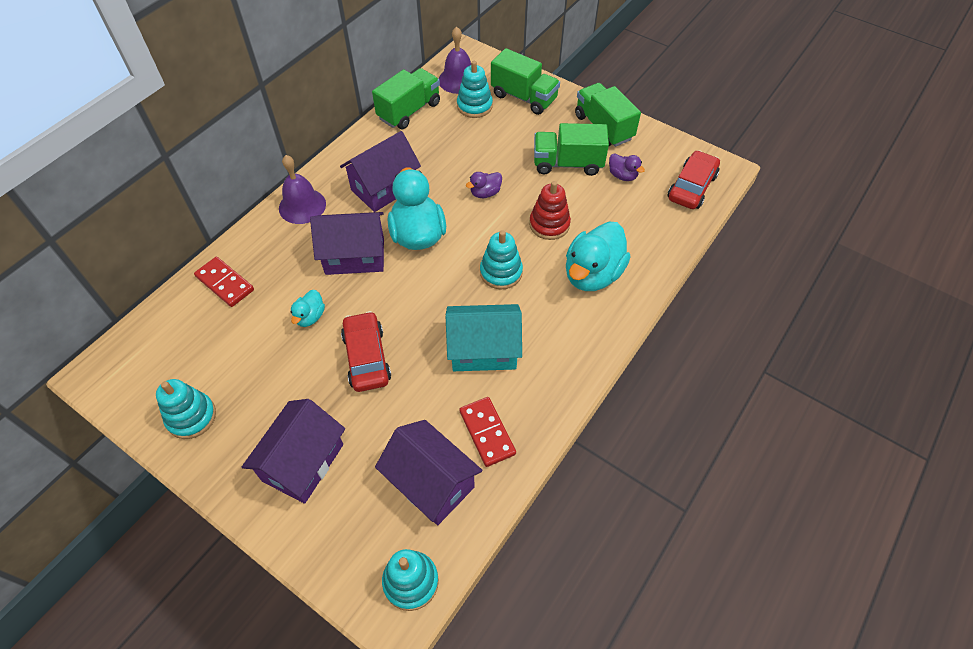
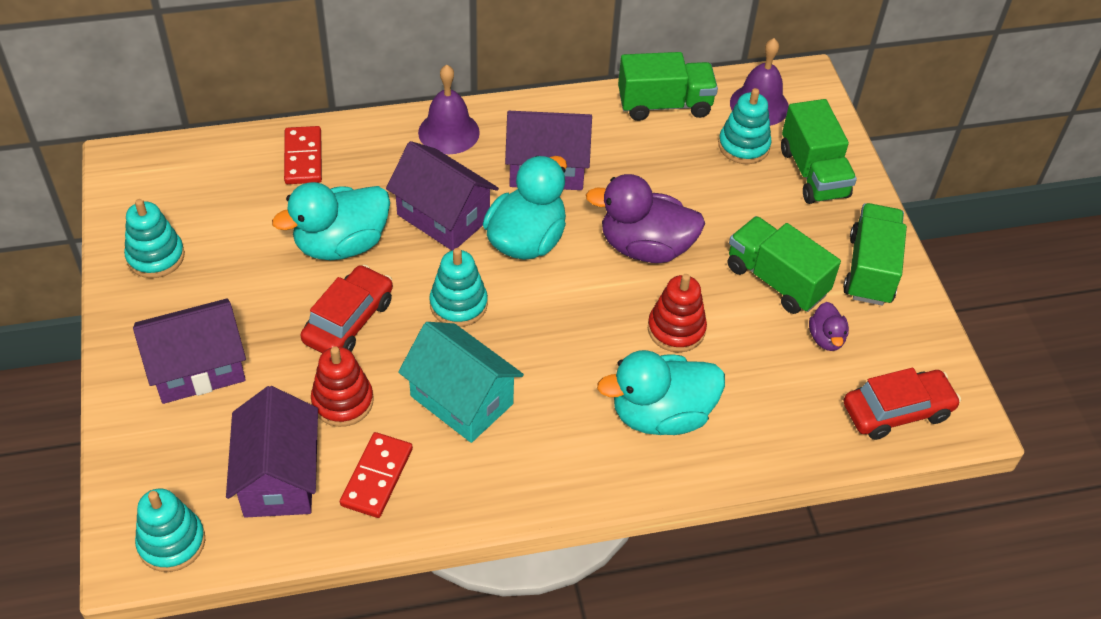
camera: 40 degrees right, 5 degrees down
turquoise duck [290,290,325,327] -> turquoise duck [272,182,390,260], size x2.07
purple duck [466,172,502,198] -> purple duck [586,174,705,263], size x2.07
turquoise stacking toy [480,230,523,290] -> turquoise stacking toy moved to [430,248,488,327]
none -> red stacking toy [311,346,373,427]

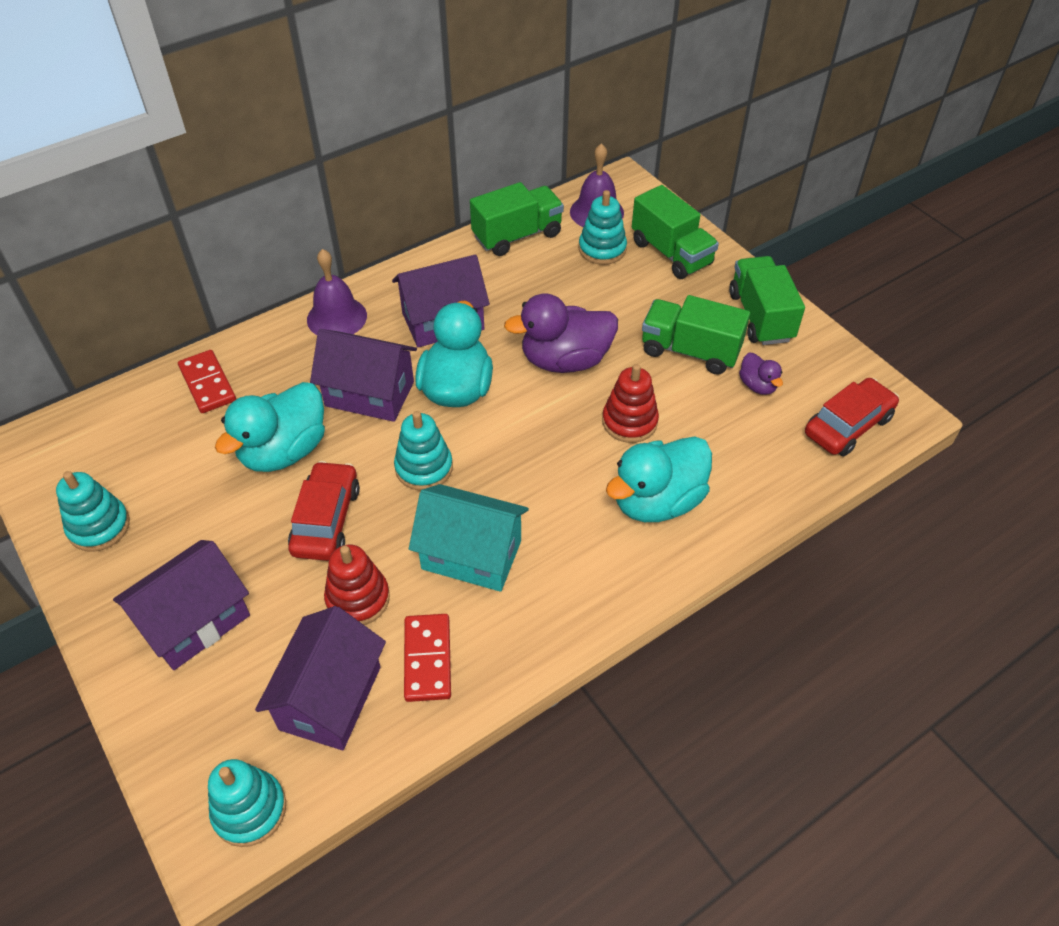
camera: 20 degrees left, 0 degrees up
purple house [226,386,318,518] -> purple house turned 45 degrees clockwise [255,606,386,750]

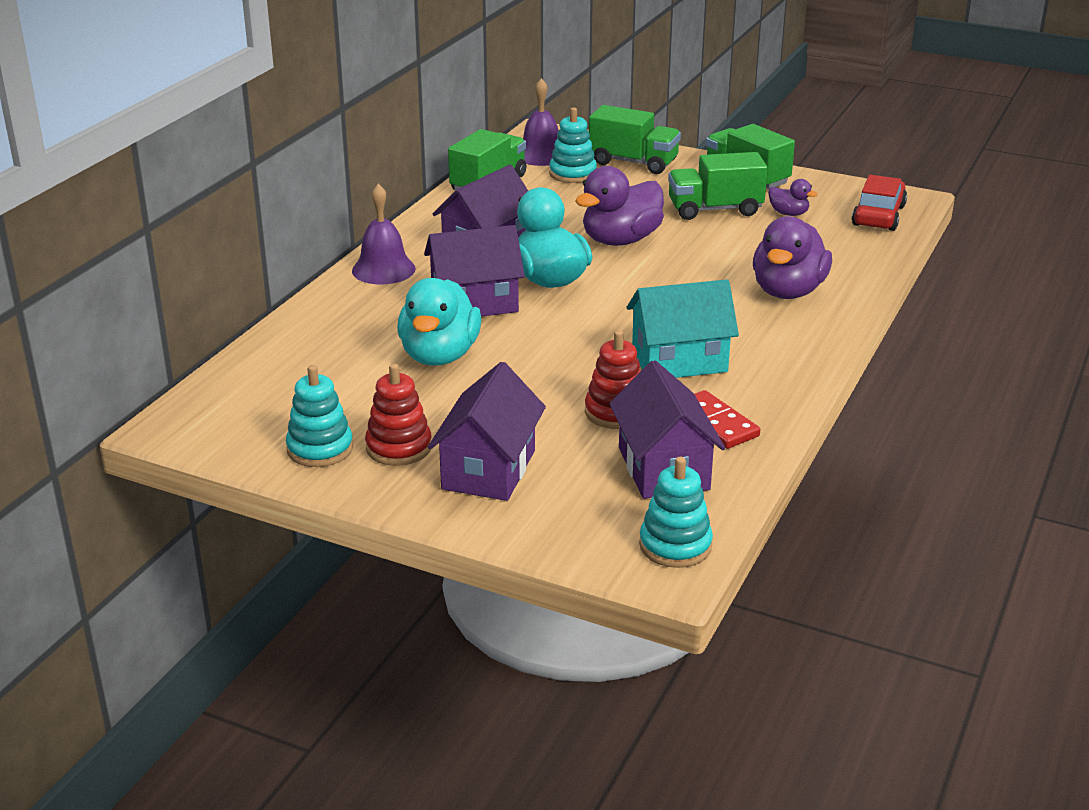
camera: 30 degrees left, 20 degrees down
red domino [178,350,236,413] -> none
red car [288,461,360,561] -> none
turquoise stacking toy [394,411,453,491] -> none
red stacking toy [602,364,659,443] -> red stacking toy moved to [365,364,431,466]
turquoise duck [606,436,712,522] -> purple duck [753,216,832,299]

